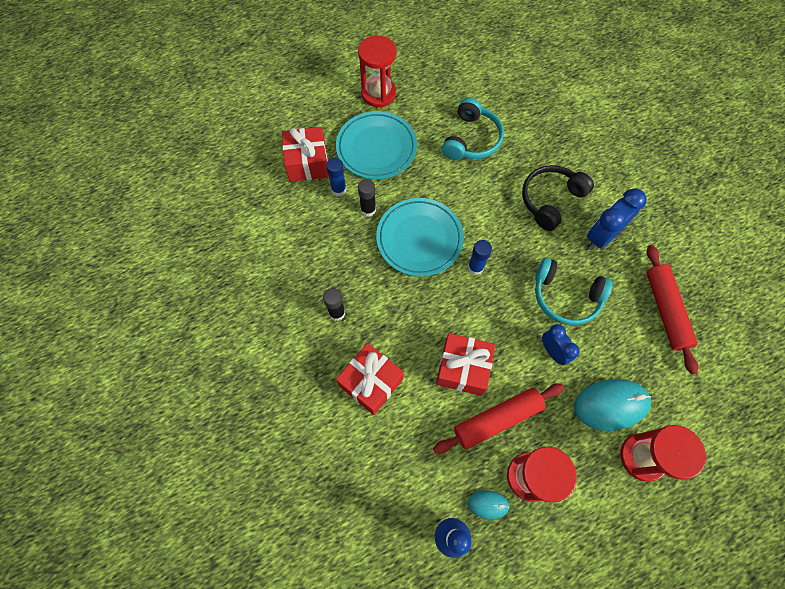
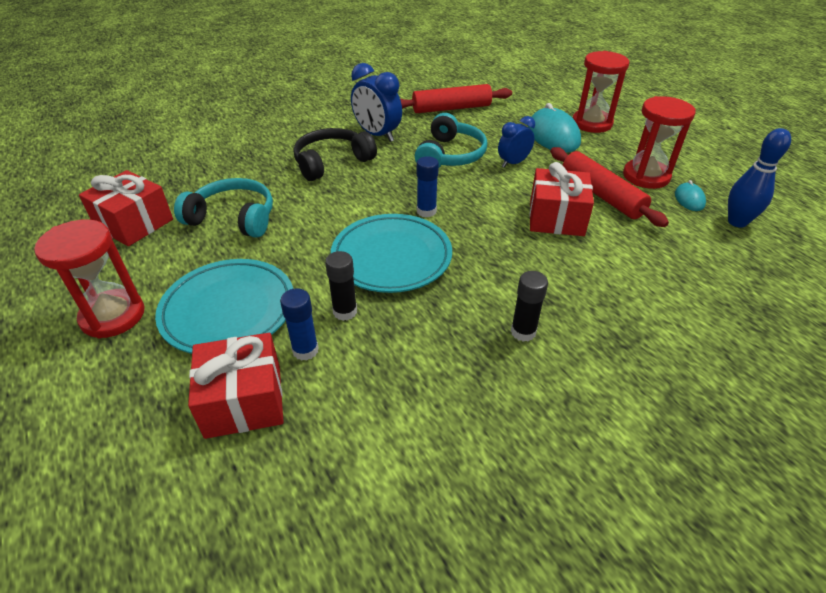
camera: 95 degrees left, 25 degrees down
red gift [336,343,404,415] -> red gift moved to [79,170,173,246]
black headphones [522,165,594,231] -> black headphones turned 105 degrees clockwise [294,128,377,181]

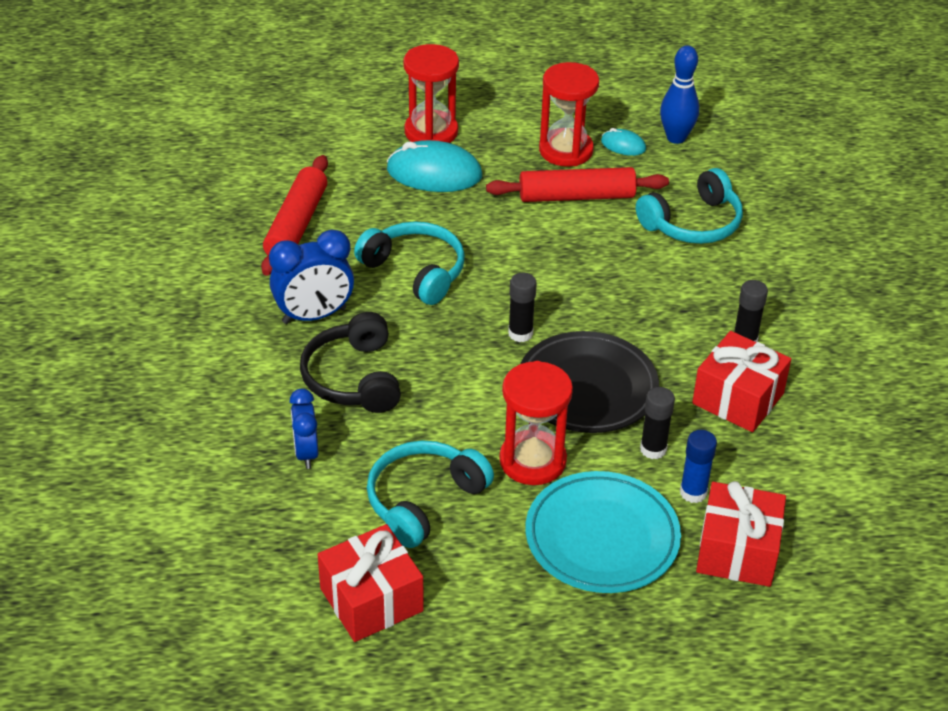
camera: 65 degrees left, 0 degrees up
red hourglass [34,219,145,338] -> red hourglass moved to [499,361,573,485]
turquoise plate [331,214,452,293] -> black plate [520,331,659,433]
blue glue stick [417,156,439,217] -> black glue stick [508,273,537,342]
blue clock [498,116,535,168] -> blue clock moved to [289,389,319,469]
red gift [530,162,594,236] -> red gift moved to [692,331,791,432]
none -> turquoise headphones [636,168,743,244]

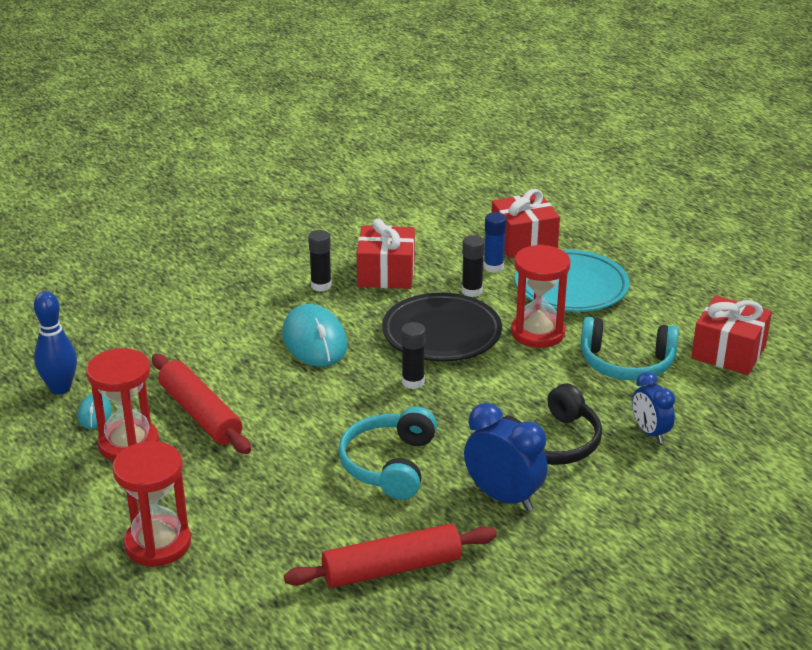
camera: 120 degrees left, 10 degrees down
blue clock [289,389,319,469] -> blue clock turned 105 degrees clockwise [632,372,675,443]
turquoise mouse [387,140,482,192] -> turquoise mouse moved to [282,304,348,367]
turquoise headphones [636,168,743,244] -> none

